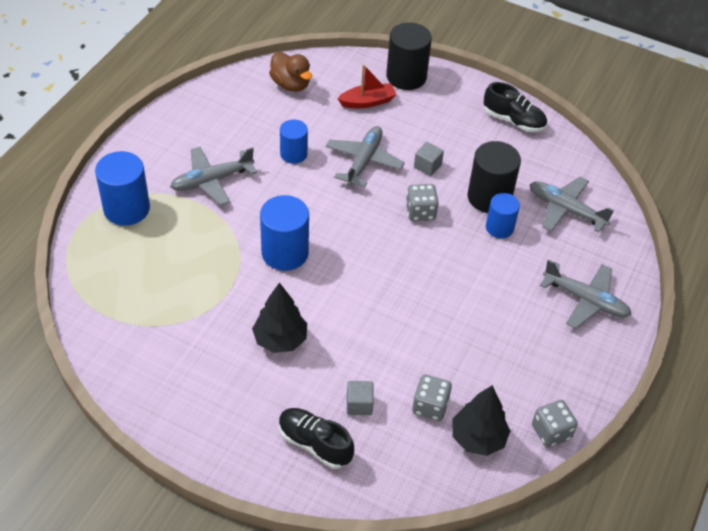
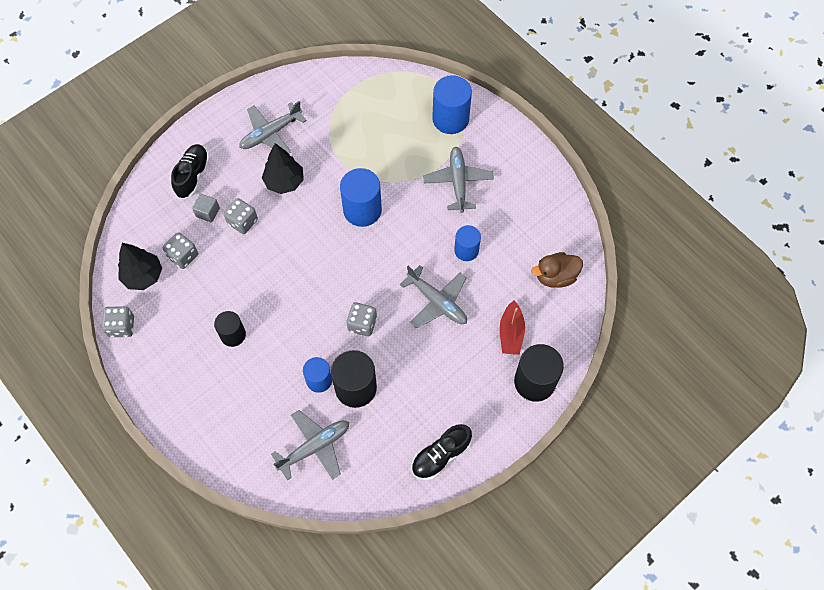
camera: 115 degrees right, 15 degrees up
black shoe [279,408,354,469] -> black shoe turned 45 degrees counterclockwise [171,144,210,199]
grey cube [414,142,444,176] -> none
grey plane [540,260,632,329] -> grey plane moved to [239,101,307,153]
none -> black cylinder [214,311,246,347]
none -> grey dice [224,198,258,234]

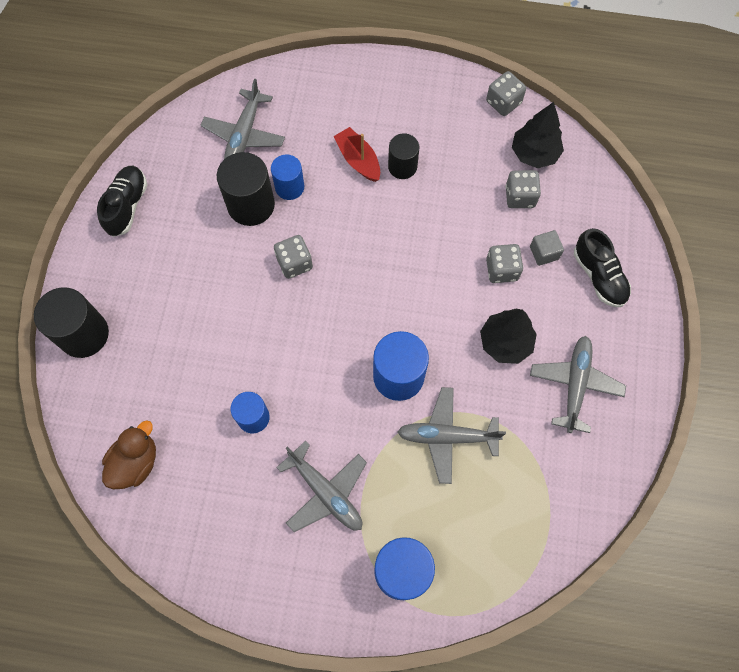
camera: 140 degrees right, 5 degrees up
grey plane [400,265,467,328] -> grey plane moved to [397,387,506,484]
red boat [500,301,525,355] -> red boat moved to [333,127,380,182]

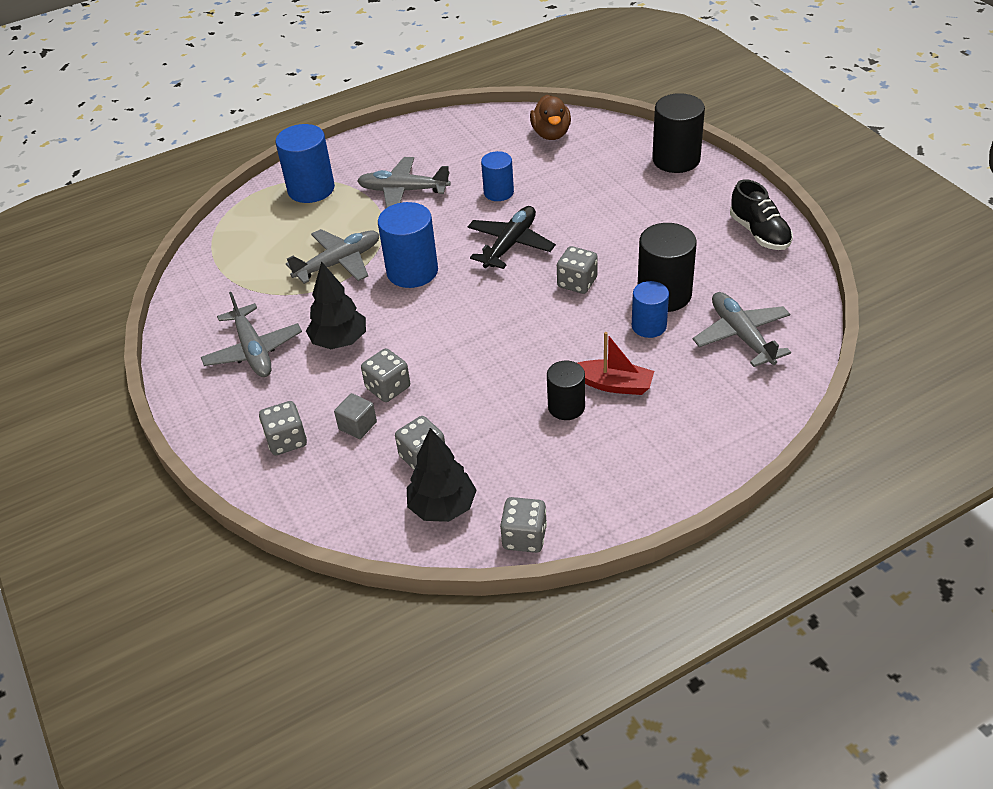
camera: 145 degrees right, 25 degrees down
black shoe [574,228,631,307] -> grey dice [259,401,307,455]
none -> black plane [467,206,556,269]

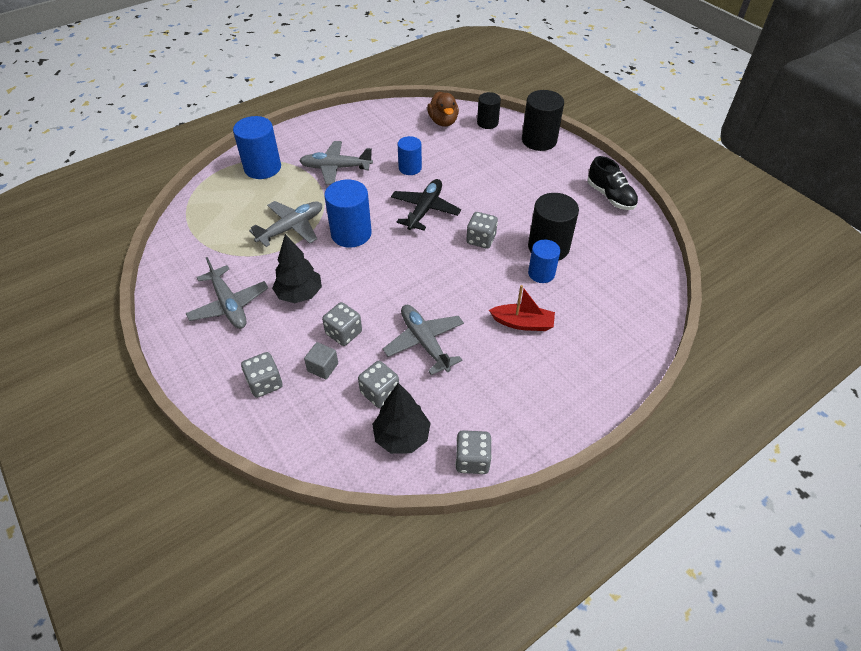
camera: 10 degrees left, 5 degrees up
black cylinder [547,361,585,420] -> black cylinder moved to [477,92,501,129]
grey plane [693,292,791,367] -> grey plane moved to [383,305,464,375]

